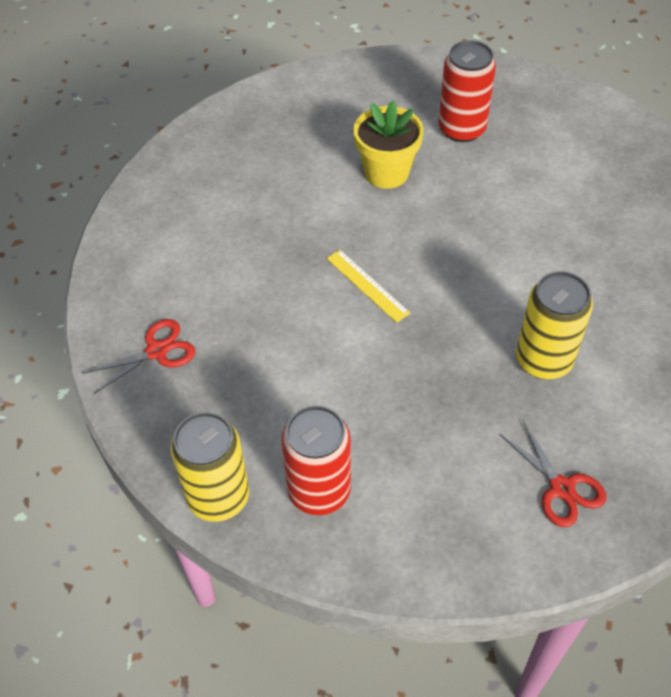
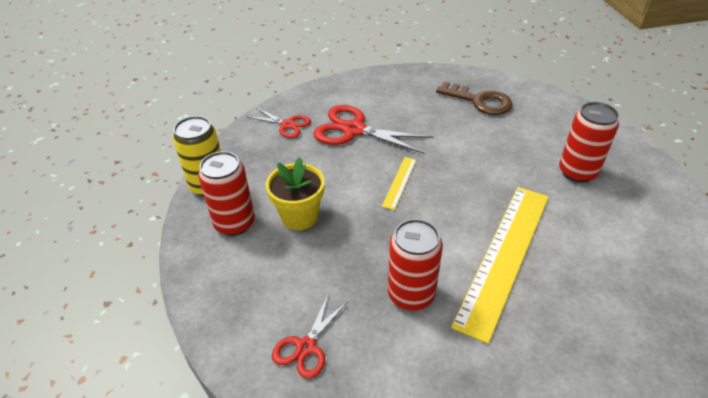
camera: 60 degrees right, 10 degrees down
yellow flower pot [353,100,423,189] -> yellow flower pot moved to [266,157,325,230]
yellow can [516,271,593,379] -> red can [388,219,443,311]
none -> red scissors [313,105,434,154]
none -> brown key [436,82,513,115]
none -> yellow ruler [451,187,549,344]

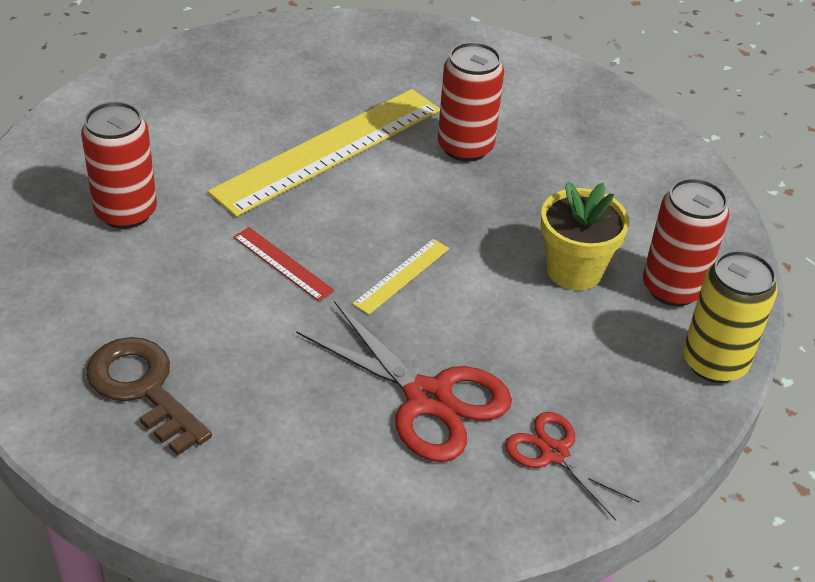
camera: 165 degrees left, 0 degrees up
red scissors [272,293,349,379] -> none
none -> red ruler [233,227,335,301]

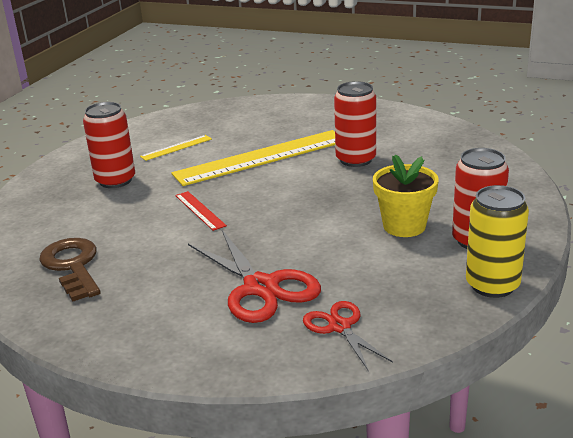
camera: 20 degrees right, 15 degrees down
yellow ruler [352,239,449,315] -> yellow ruler moved to [140,135,212,161]

